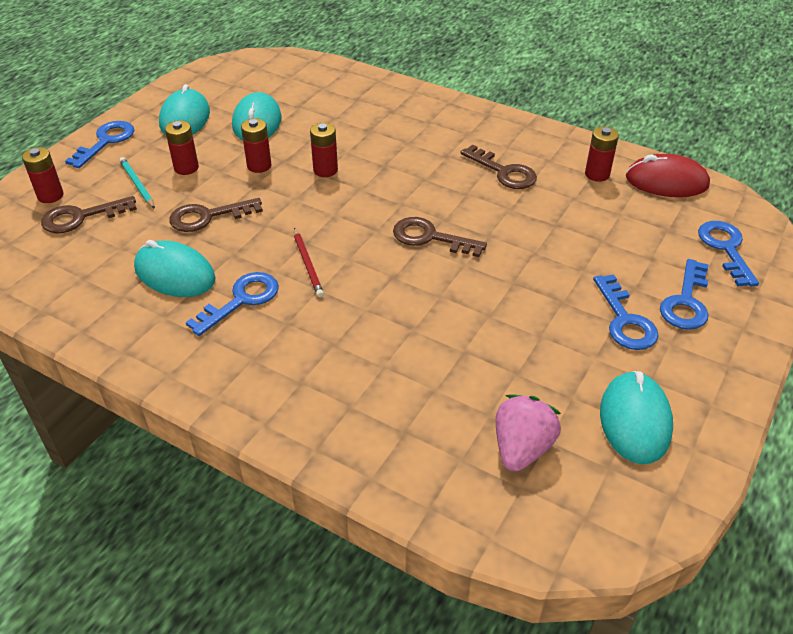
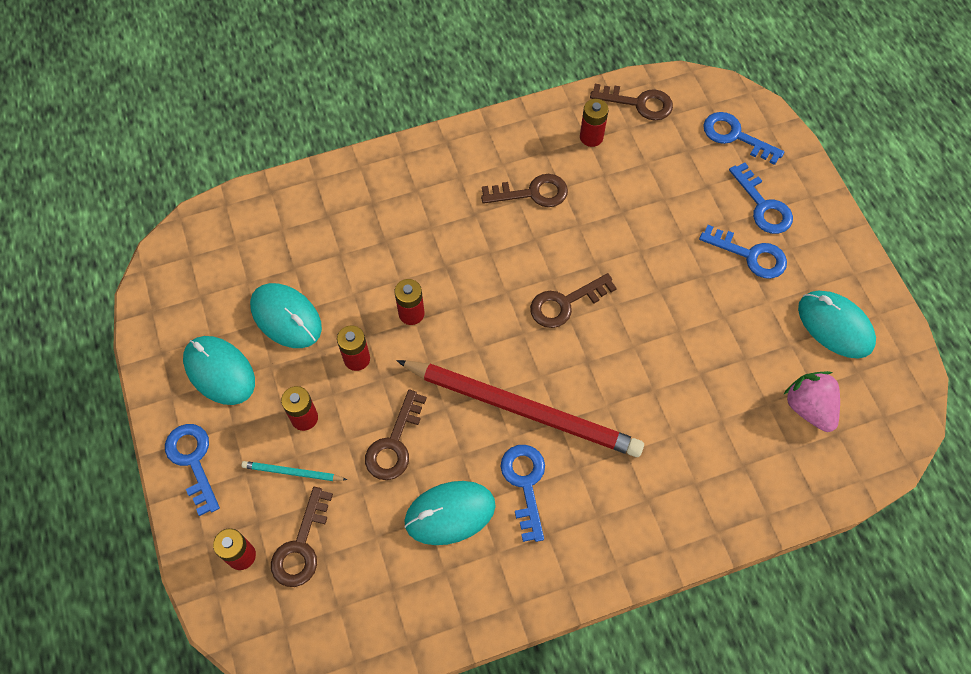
camera: 50 degrees left, 20 degrees up
red pencil [294,228,324,297] -> red pencil [396,360,644,457], size x2.50
red mouse [626,154,710,197] -> brown key [590,84,673,120]

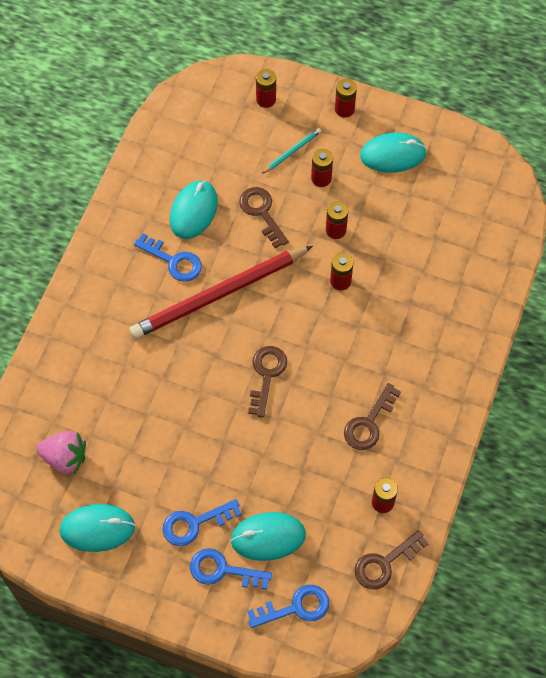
camera: 130 degrees right, 0 degrees up
blue key [165,424,220,516] -> red battery [335,79,357,118]
turquoise mouse [250,283,322,348] -> turquoise mouse moved to [230,512,306,561]
brown key [271,487,333,587] -> none

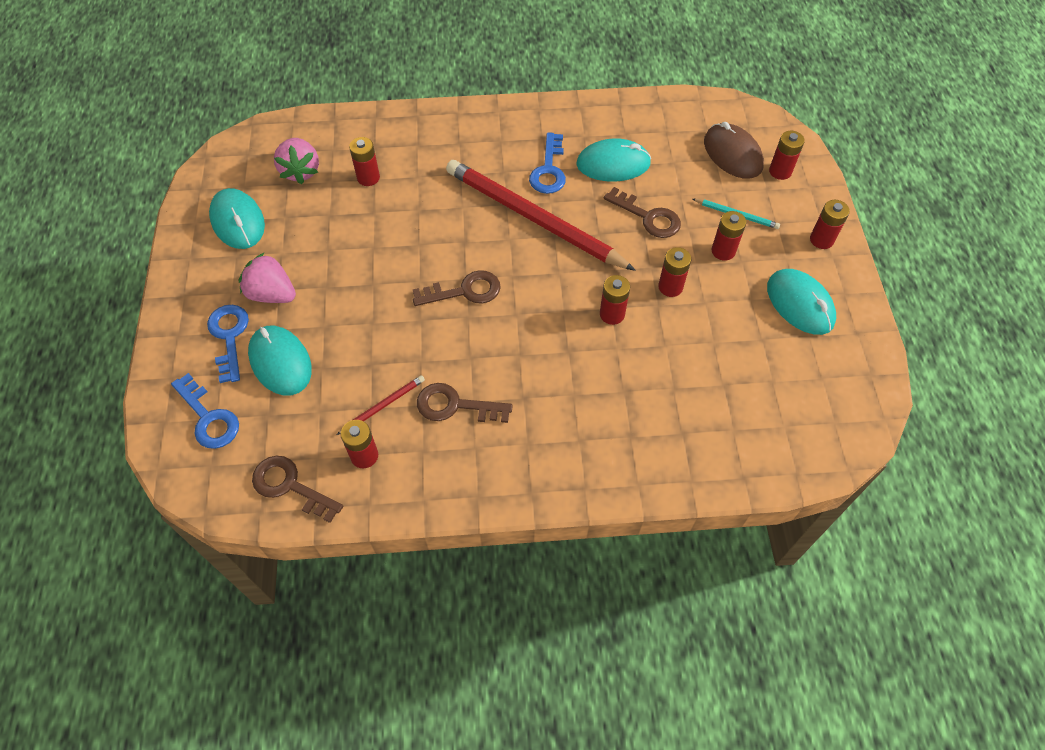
camera: 65 degrees right, 5 degrees down
blue key [163,499,242,546] -> pink strawberry [238,252,296,303]
brown key [239,187,289,248] -> brown key turned 90 degrees clockwise [604,187,681,238]
none -> red pencil [336,375,425,435]
none -> red battery [349,137,380,186]
none -> brown mouse [704,122,764,179]

